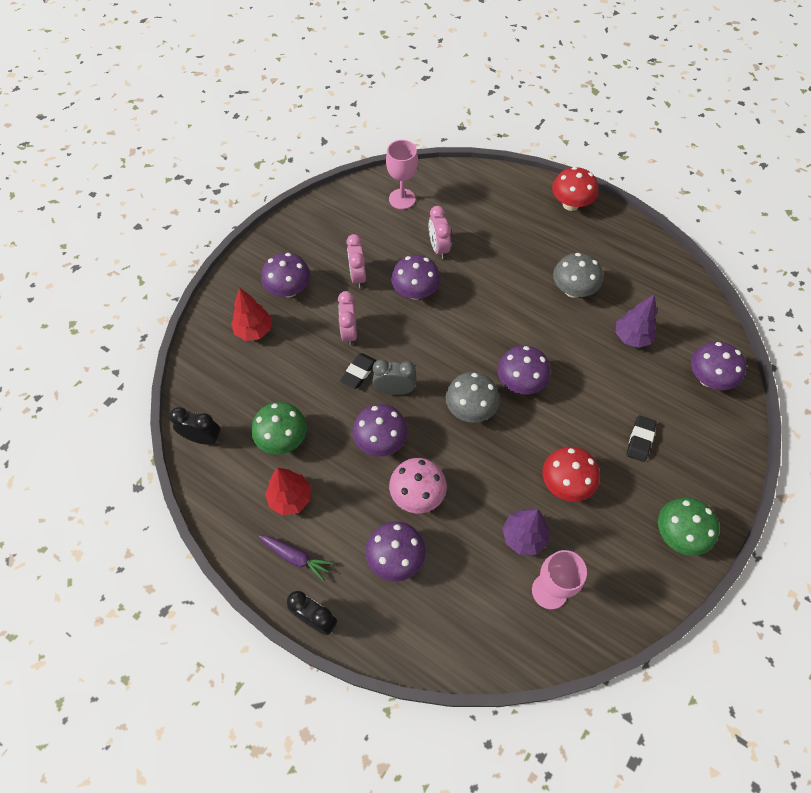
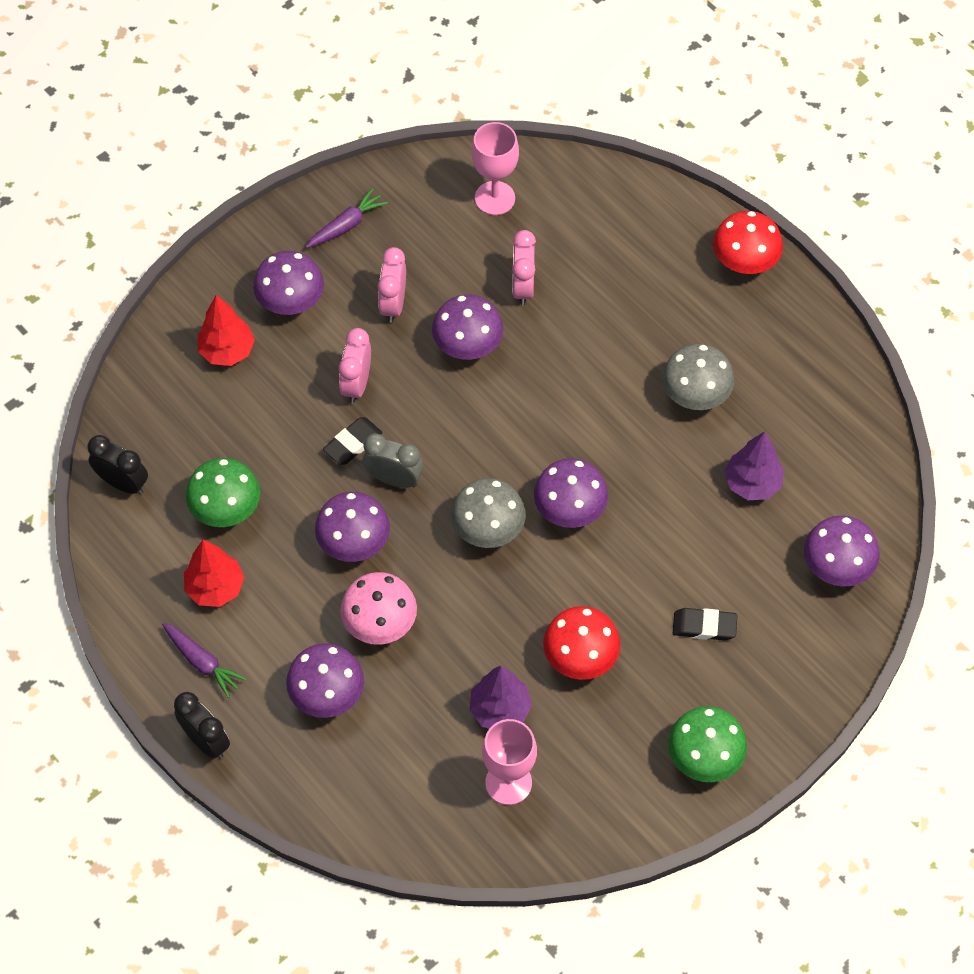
camera: 15 degrees right, 0 degrees up
black eraser [626,416,657,462] -> black eraser turned 60 degrees clockwise [673,608,738,641]
none -> purple carrot [306,188,388,248]

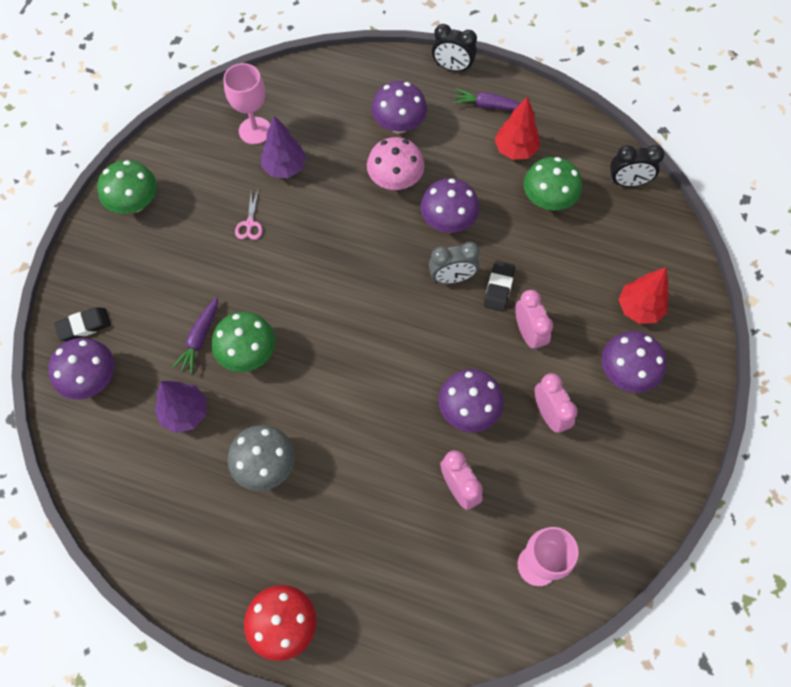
camera: 150 degrees right, 5 degrees up
purple carrot [306,188,388,248] -> purple carrot moved to [172,297,218,375]
grey mushroom [451,478,526,548] -> none
purple mushroom [534,458,608,528] -> none
red mushroom [543,606,620,680] -> pink scissors [235,190,263,240]
black eraser [673,608,738,641] -> black eraser moved to [54,307,111,341]
none -> green mushroom [212,312,275,372]

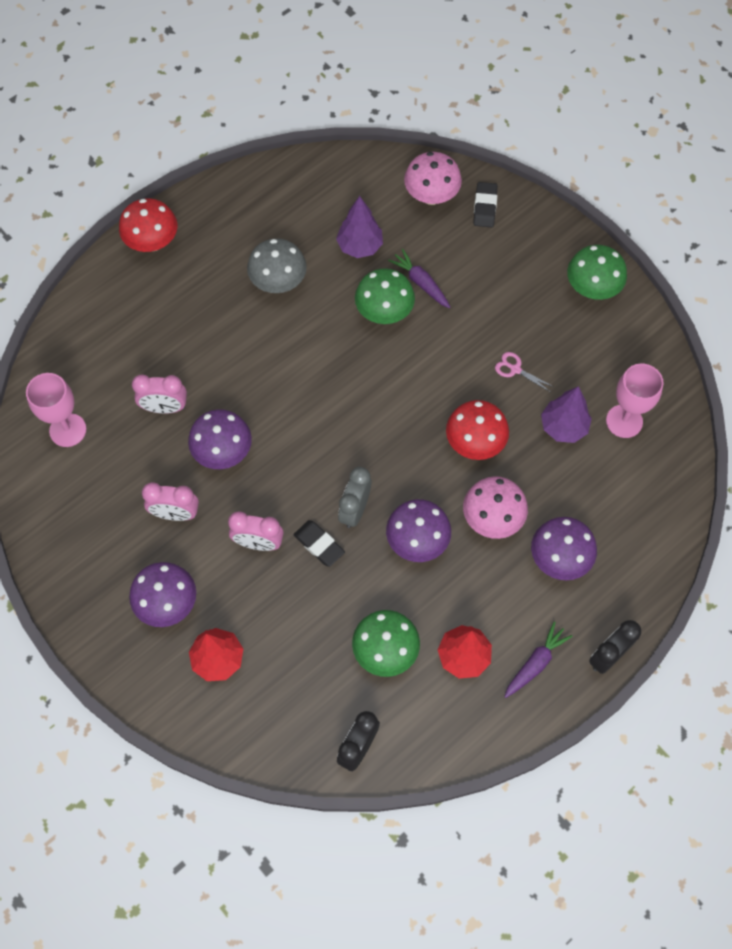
camera: 120 degrees right, 0 degrees up
purple mushroom [48,338,115,400] -> pink mushroom [404,152,462,205]
none -> red mushroom [446,400,509,460]

